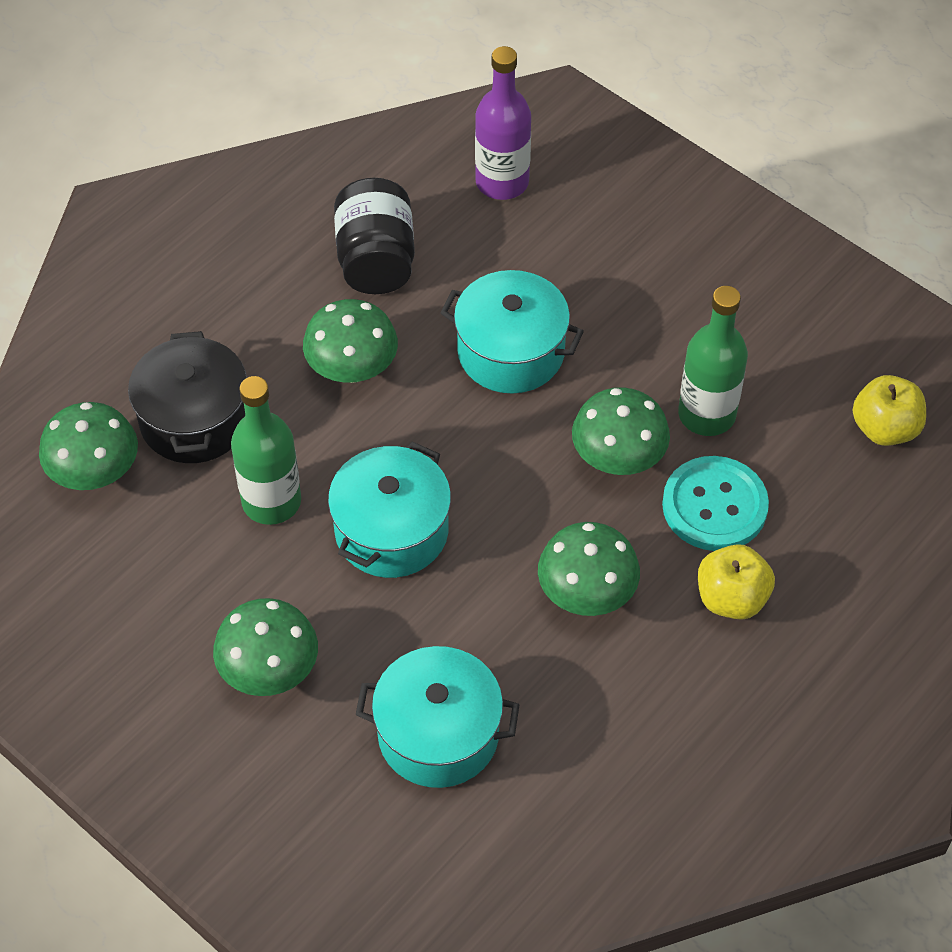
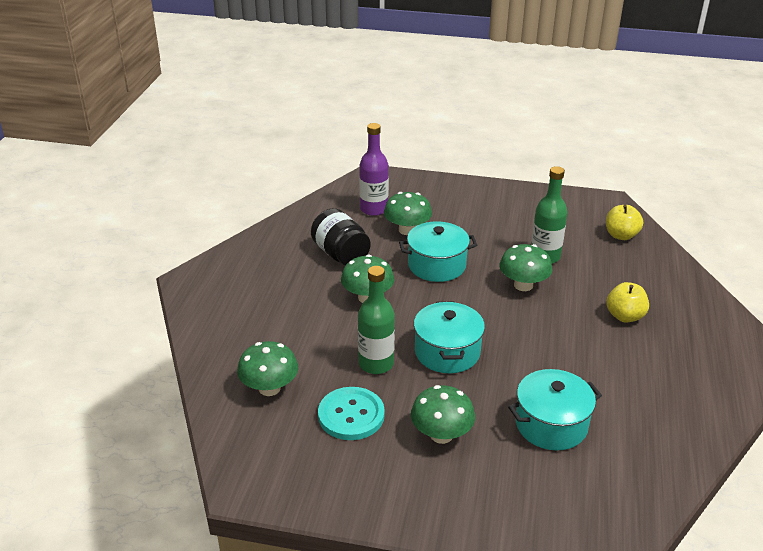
camera: 30 degrees left, 20 degrees down
black pot [128,331,247,463] -> none
green mushroom [538,522,640,616] -> green mushroom moved to [384,192,432,235]
turquoise button [662,456,769,551] -> turquoise button moved to [318,387,385,440]

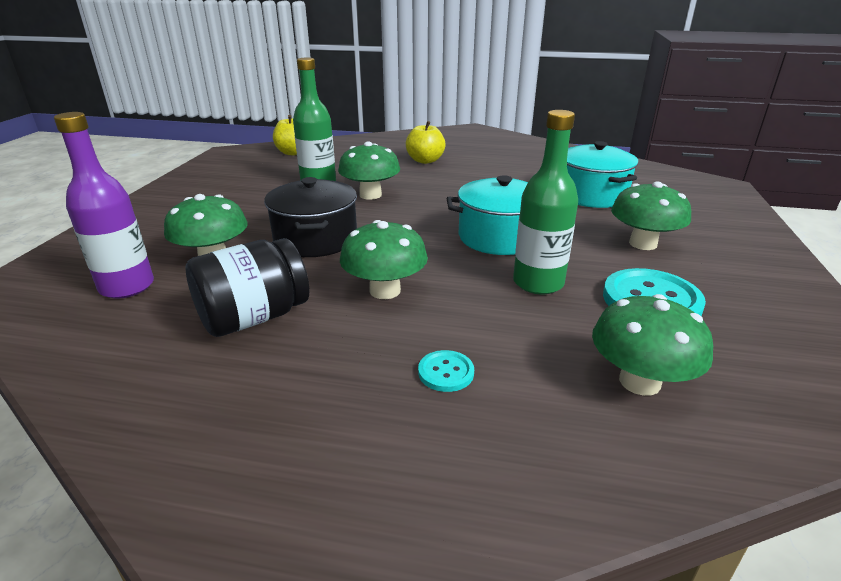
camera: 90 degrees left, 5 degrees down
turquoise pot [399,221,477,282] -> black pot [264,177,357,257]
none -> turquoise button [418,350,474,392]

